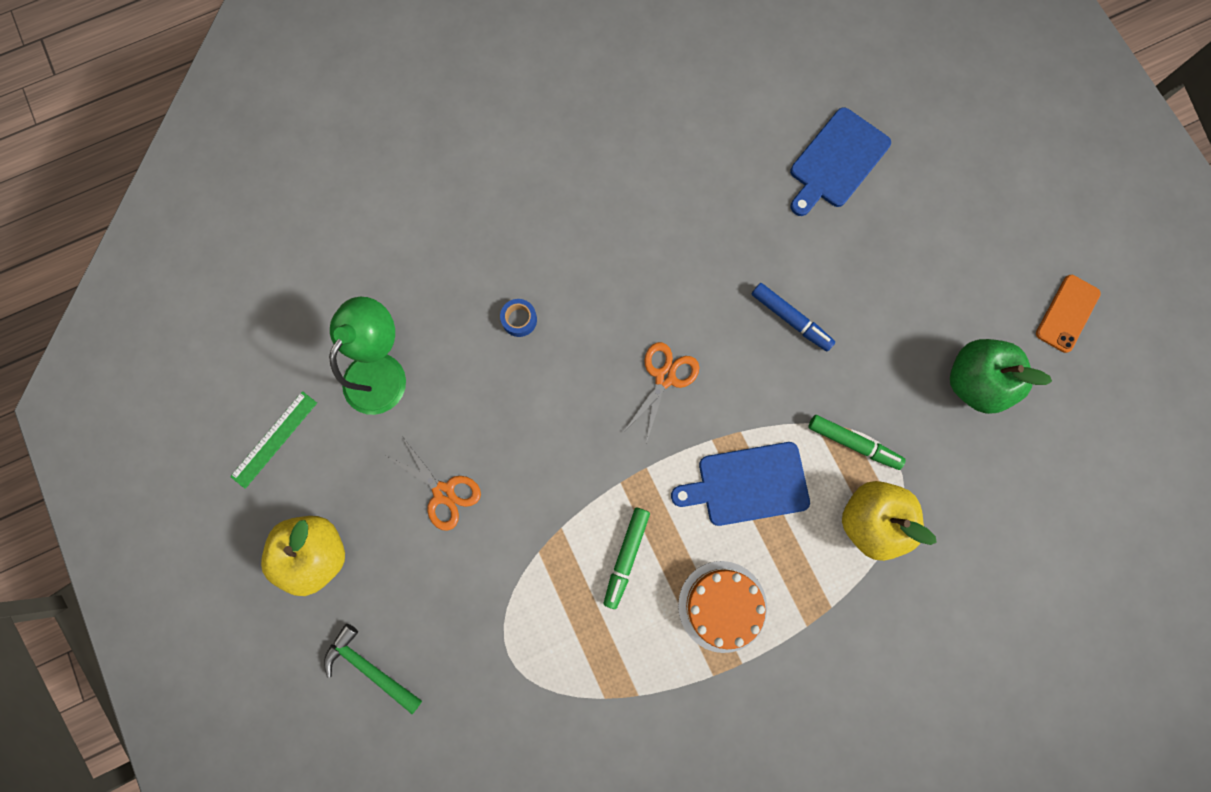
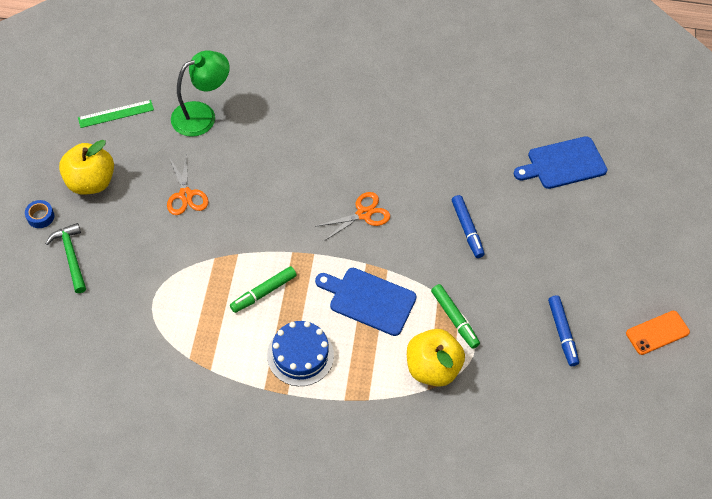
camera: 30 degrees right, 20 degrees down
blue tape [500,299,537,337] -> blue tape moved to [25,200,54,228]
orange cake [678,561,767,653] -> blue cake [267,321,334,386]
green apple [950,339,1052,414] -> blue marker [548,295,579,366]

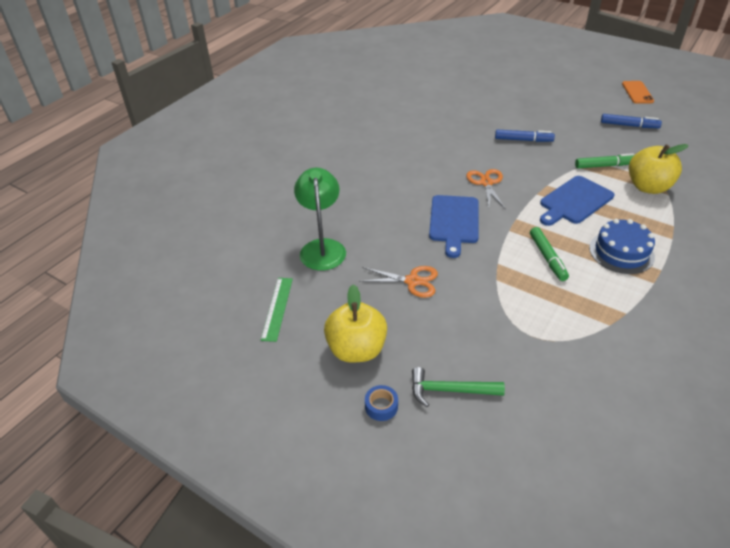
camera: 60 degrees left, 15 degrees down
blue cutting board [513,136,607,189] -> blue cutting board moved to [429,195,479,258]

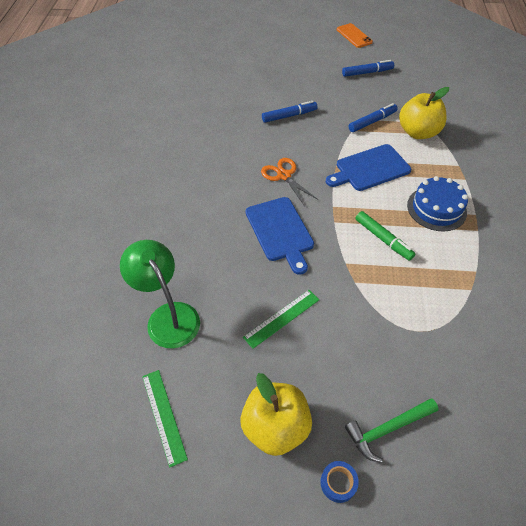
camera: 30 degrees left, 10 degrees up
orange scissors [359,266,438,298] -> green ruler [243,290,319,349]
blue cutting board [540,176,614,226] -> blue cutting board turned 45 degrees clockwise [326,144,411,191]
green marker [575,153,634,168] -> blue marker [348,103,398,132]

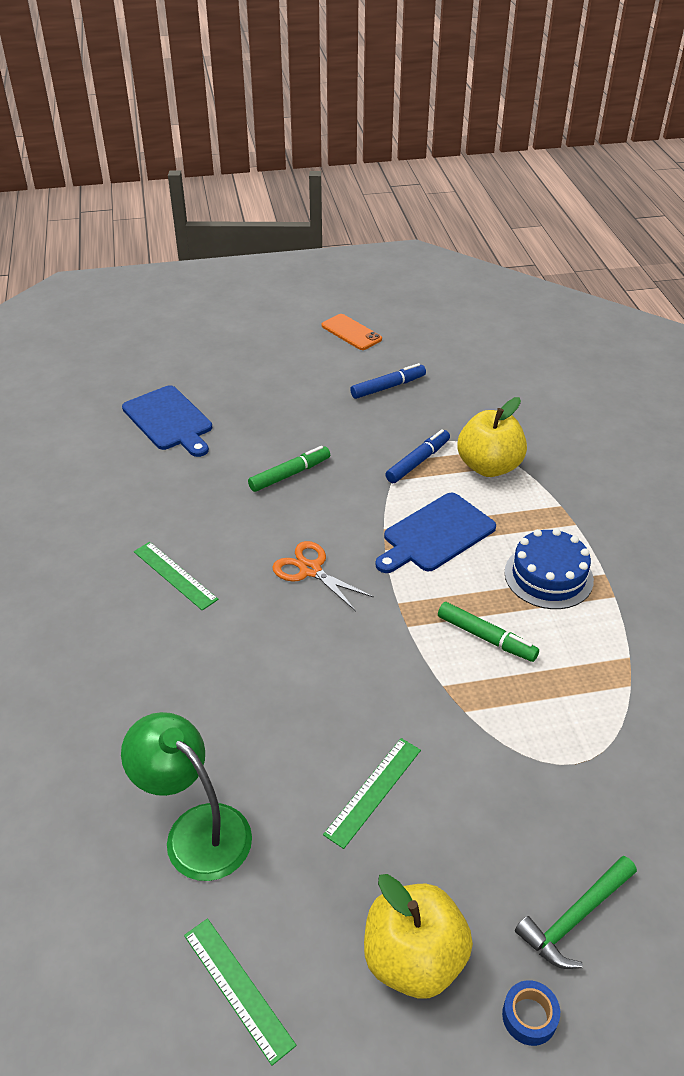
camera: 15 degrees left, 10 degrees down
blue cutting board [246,197,314,275] -> blue cutting board moved to [122,385,212,457]
blue marker [262,101,317,123] -> green marker [248,446,330,492]
none -> green ruler [134,542,218,610]

